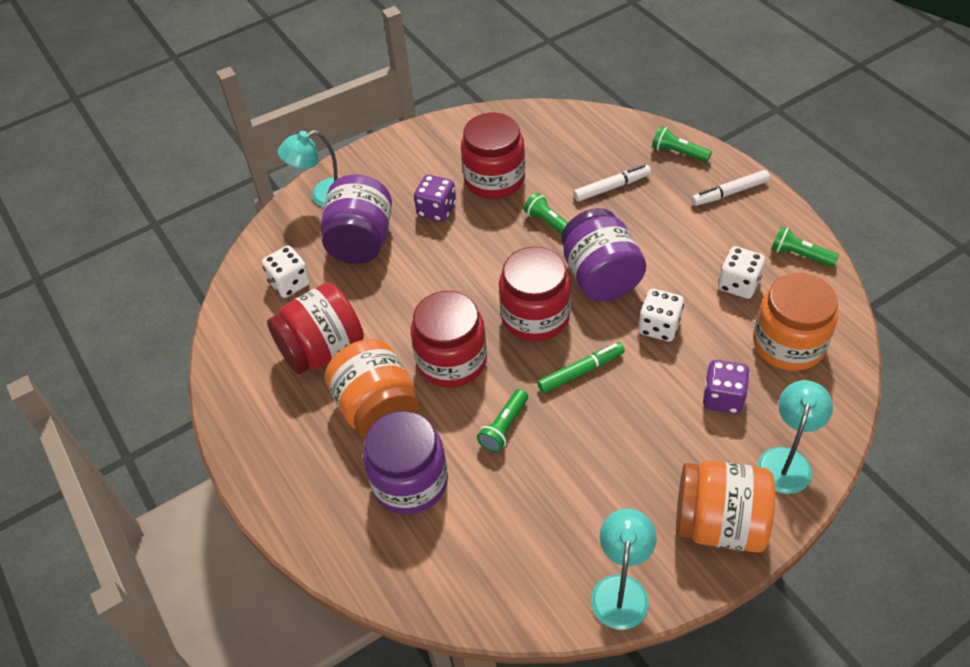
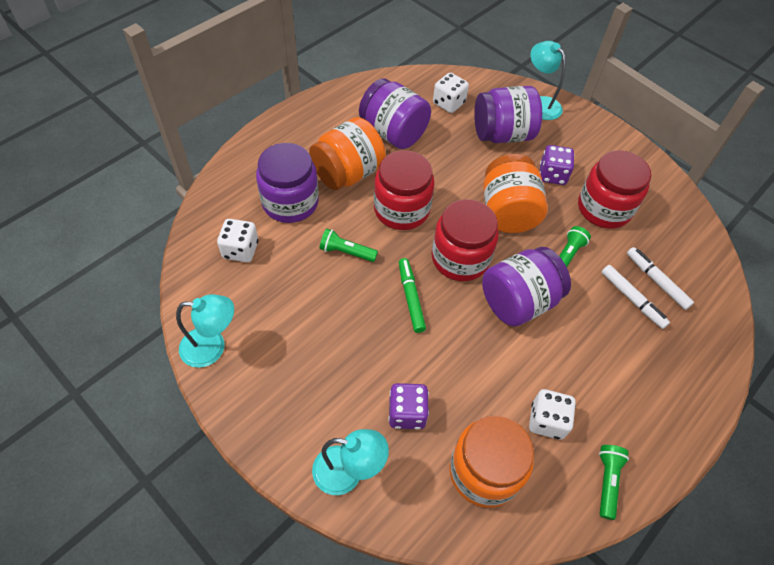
camera: 70 degrees right, 5 degrees up
red jar [267,282,364,375] -> purple jar [359,79,431,149]
green marker [537,342,625,393] -> green marker turned 150 degrees counterclockwise [399,258,426,333]
white dice [638,289,684,342] -> white dice moved to [217,219,258,262]
green flashlight [652,126,712,162] -> none
orange jar [676,461,775,553] -> orange jar moved to [483,154,548,233]
white marker [691,170,770,206] -> white marker moved to [627,247,694,310]

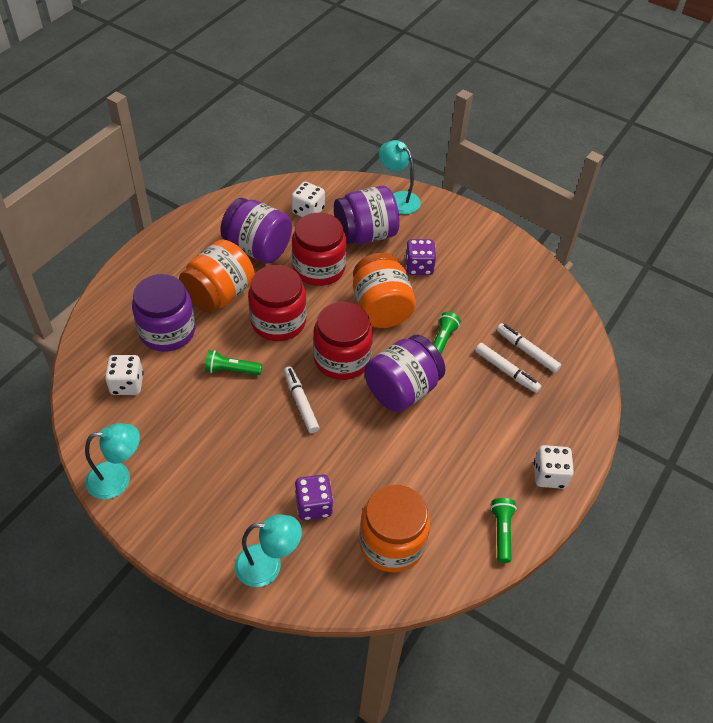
camera: 10 degrees left, 5 degrees down
green marker [399,258,426,333] -> white marker [284,366,319,433]
white dice [529,389,576,440] -> white dice moved to [534,445,574,489]
red jar [578,150,651,229] -> red jar moved to [292,213,346,286]

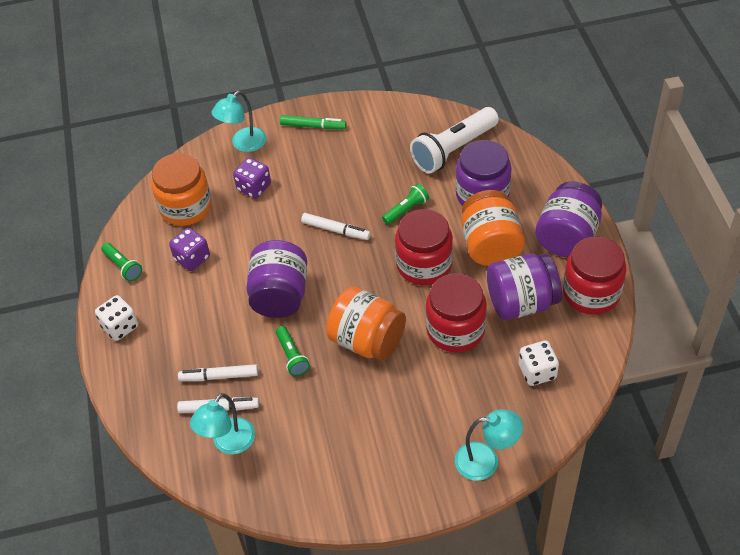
camera: 140 degrees right, 0 degrees up
turquoise lamp [85,423,140,499] -> turquoise lamp moved to [190,393,255,455]
white dice [105,355,144,395] -> white flashlight [410,107,499,174]
red jar [313,302,373,380] -> red jar moved to [563,237,626,315]
purple jar [334,186,400,244] -> purple jar moved to [535,181,602,257]
purple dice [405,239,436,275] -> purple dice moved to [169,228,210,271]
none -> green marker [280,115,347,129]

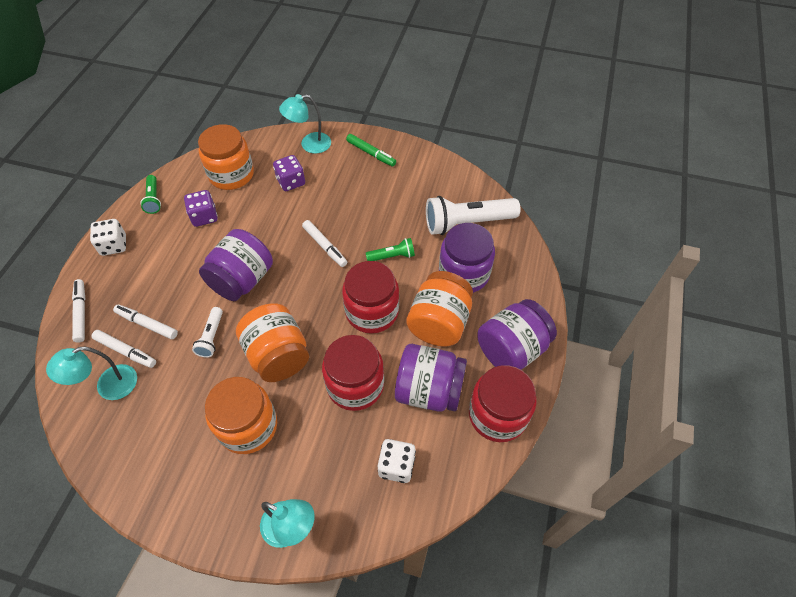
camera: 25 degrees right, 5 degrees up
green flashlight [276,326,310,376] -> white flashlight [192,307,223,358]
none -> white marker [72,279,85,343]
none -> orange jar [205,377,277,454]

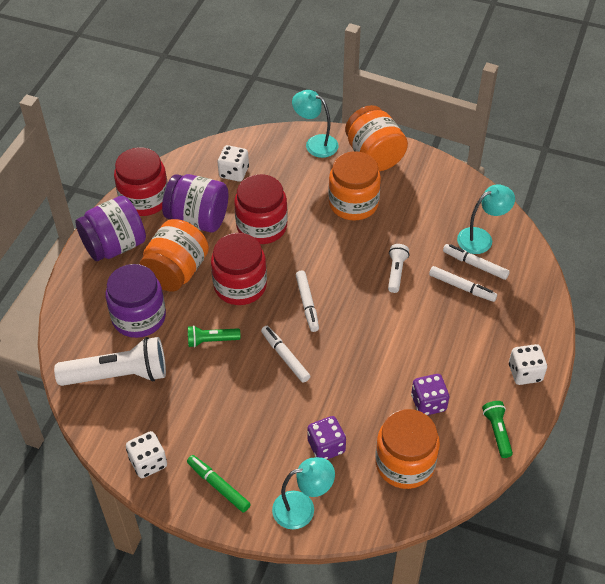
camera: 175 degrees left, 5 degrees down
white marker [72,279,85,343] -> white marker moved to [296,271,319,332]
purple jar [199,229,273,301] -> none
orange jar [236,303,309,382] -> orange jar moved to [345,105,408,171]
none -> white dice [126,431,167,478]

